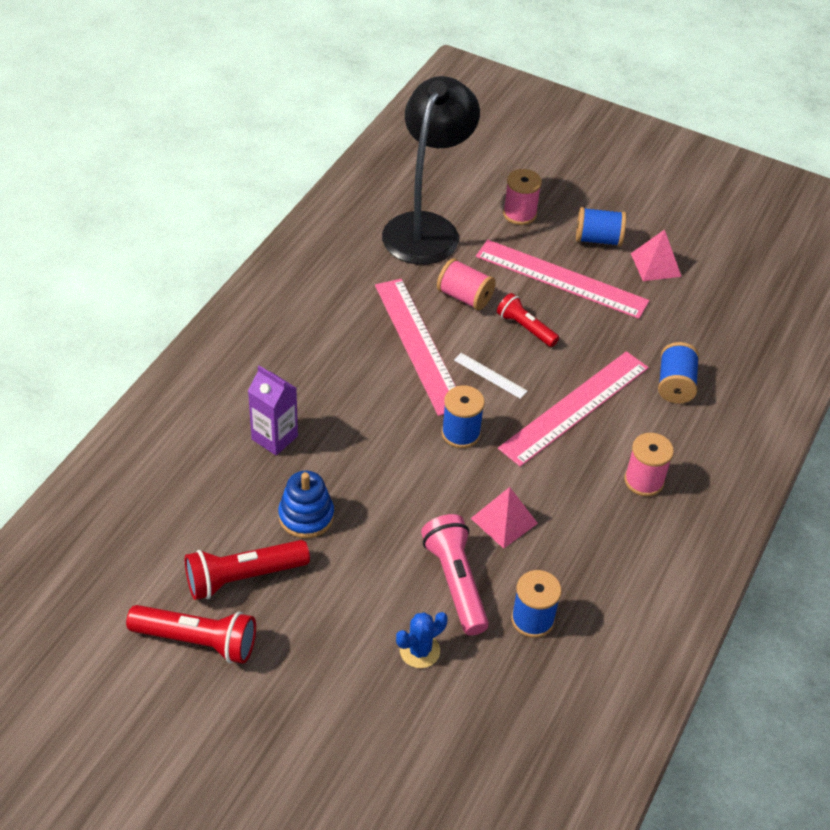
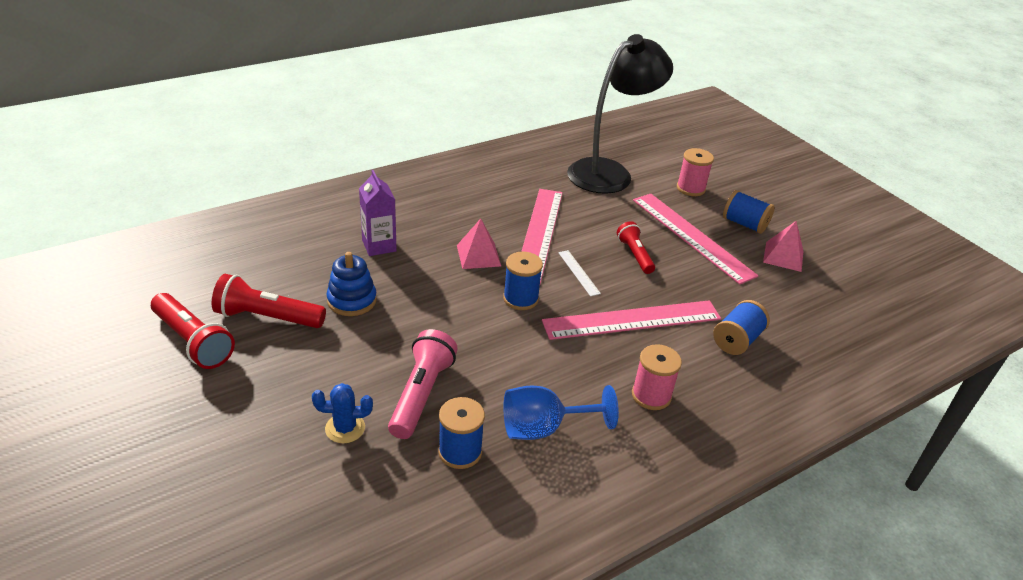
camera: 30 degrees right, 10 degrees down
pink spool [437,258,496,311] -> none
pink pyramid [471,487,538,549] -> pink pyramid moved to [457,218,501,269]
none -> blue goblet [503,385,619,440]

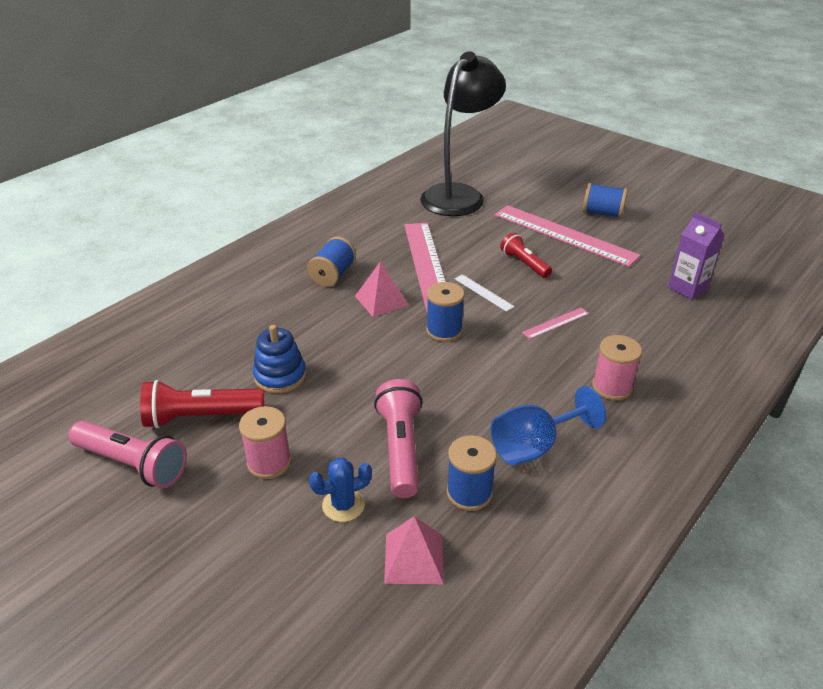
camera: 15 degrees left, 0 degrees up
red flashlight [151,293,235,369] -> pink flashlight [69,421,187,488]
purple carton [359,170,397,256] -> purple carton moved to [668,212,724,300]
pink ruler [542,300,721,340] -> pink ruler [522,308,589,339], size x0.43
pink spool [677,148,714,196] -> pink spool moved to [239,406,291,479]
blue spool [713,300,770,355] -> blue spool moved to [307,237,356,287]
pink pyramid [763,221,803,272] -> pink pyramid moved to [384,516,444,584]

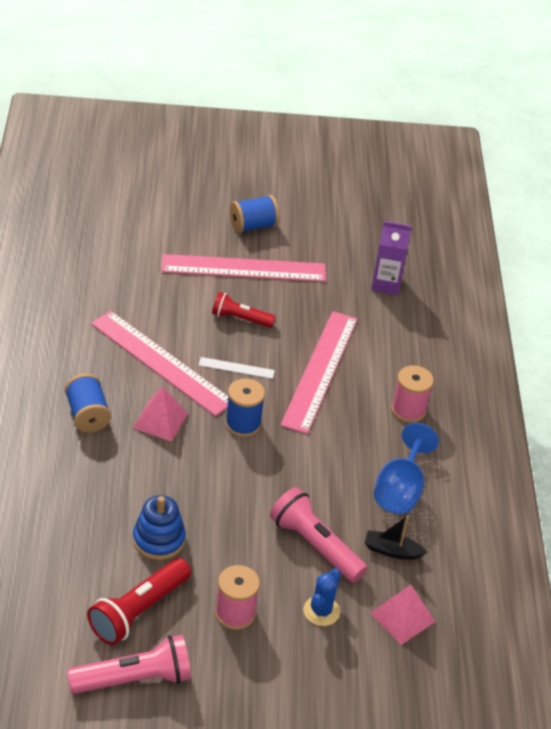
camera: 45 degrees left, 5 degrees up
black lamp [420,51,506,216] -> none
blue spool [447,435,497,511] -> black boat [365,515,427,559]
pink ruler [522,308,589,339] -> pink ruler [280,311,357,434], size x2.32

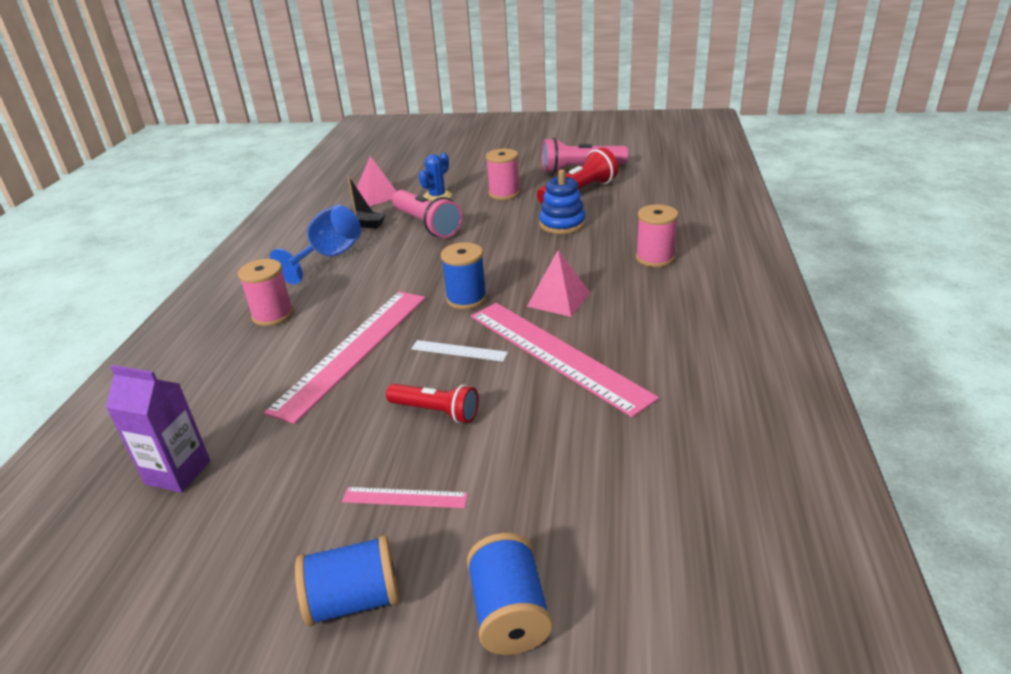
camera: 165 degrees left, 10 degrees down
blue spool [65,373,111,433] -> blue spool moved to [467,533,552,655]
pink ruler [162,254,326,282] -> pink ruler [342,487,468,508], size x0.43
none -> pink spool [636,204,678,267]

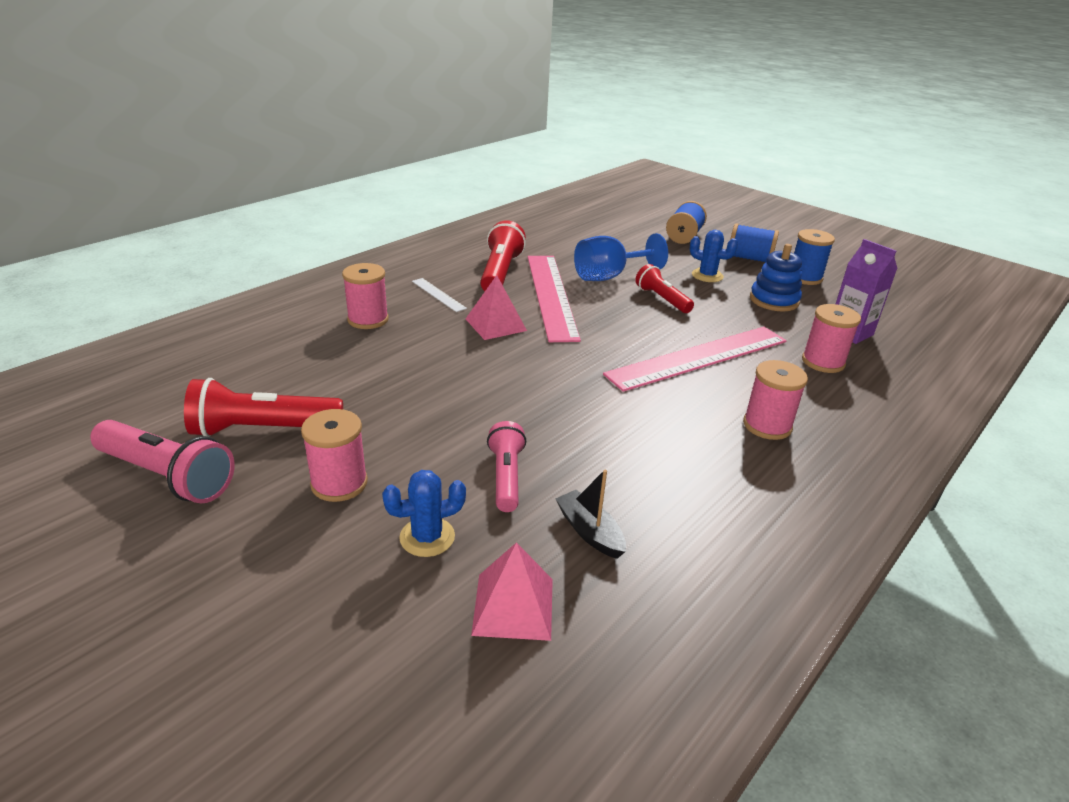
camera: 150 degrees left, 0 degrees up
blue goblet [270,205,361,284] -> blue goblet moved to [574,233,668,281]
pink ruler [342,487,468,508] -> blue cactus [690,230,738,282]
pink flashlight [392,190,463,238] -> pink flashlight [487,421,526,512], size x0.65
white ruler [411,340,508,361] -> white ruler moved to [412,278,467,312]
blue spool [441,242,487,310] -> blue spool moved to [794,229,835,285]
blue stacking toy [539,169,586,234] -> blue stacking toy moved to [750,244,802,312]
none -> red flashlight [480,220,526,291]
none -> pink spool [802,304,861,373]

